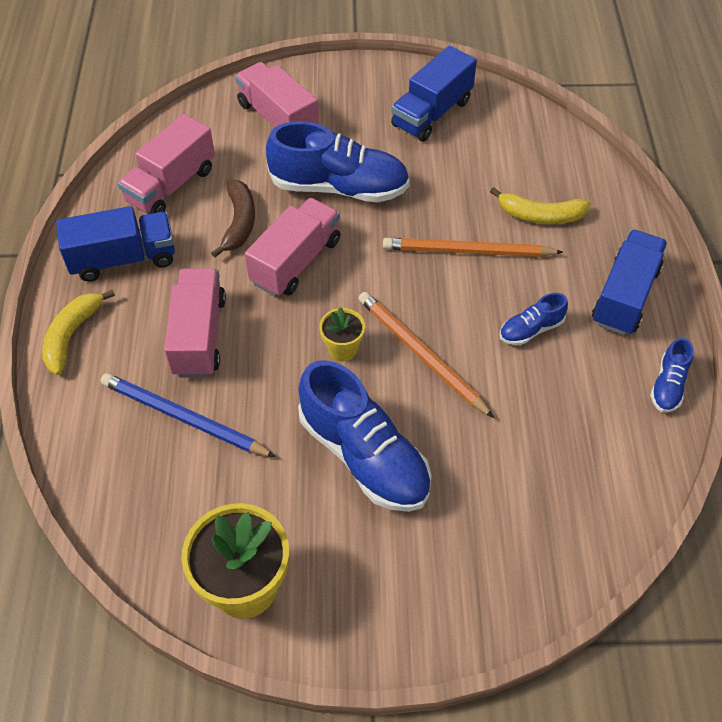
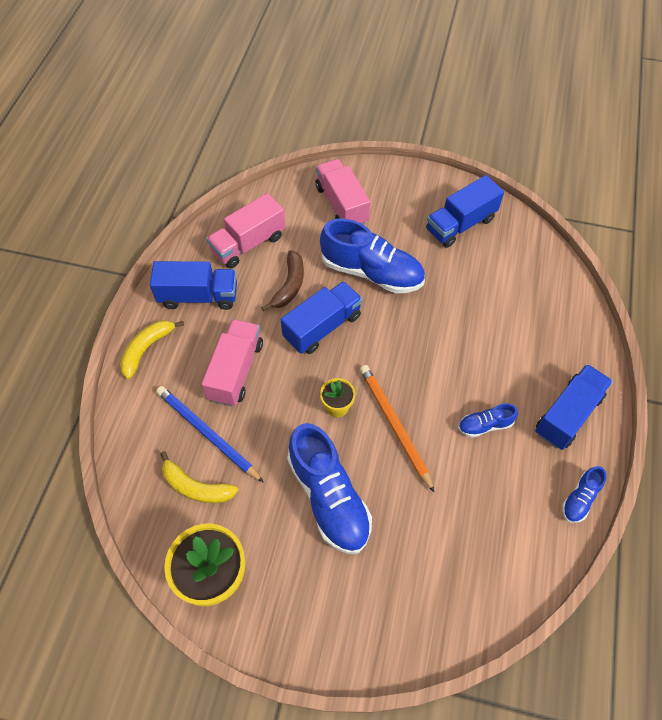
camera: 15 degrees right, 5 degrees up
pink truck [245,198,340,297] -> blue truck [281,281,362,354]
orange pencil [383,238,563,257] -> none
yellow banana [490,187,591,224] -> yellow banana moved to [160,451,239,503]

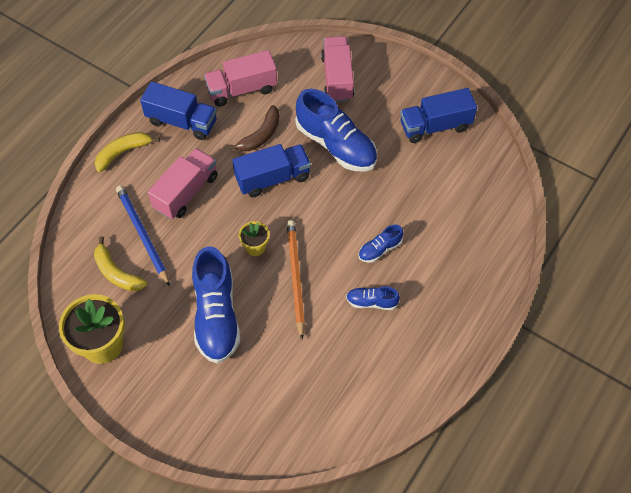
camera: 20 degrees right, 0 degrees up
blue truck [535,364,613,450] -> none
blue shoe [562,466,607,523] -> blue shoe moved to [358,225,403,263]

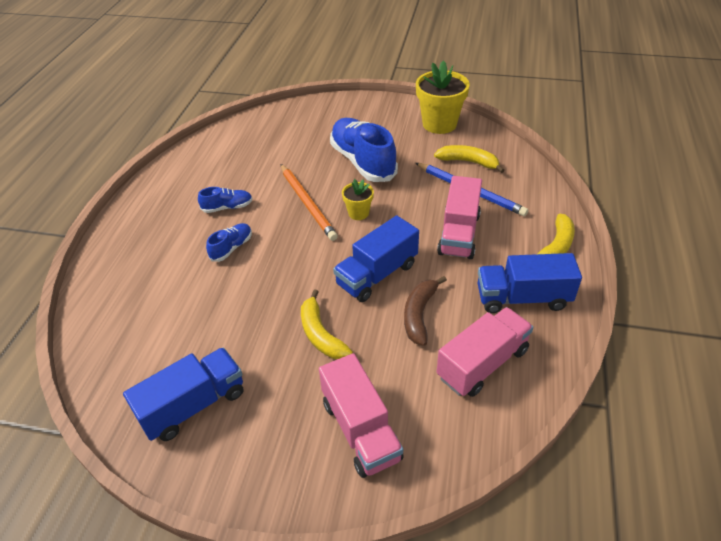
camera: 160 degrees right, 15 degrees down
blue shoe [295,89,377,171] -> yellow banana [301,289,353,359]

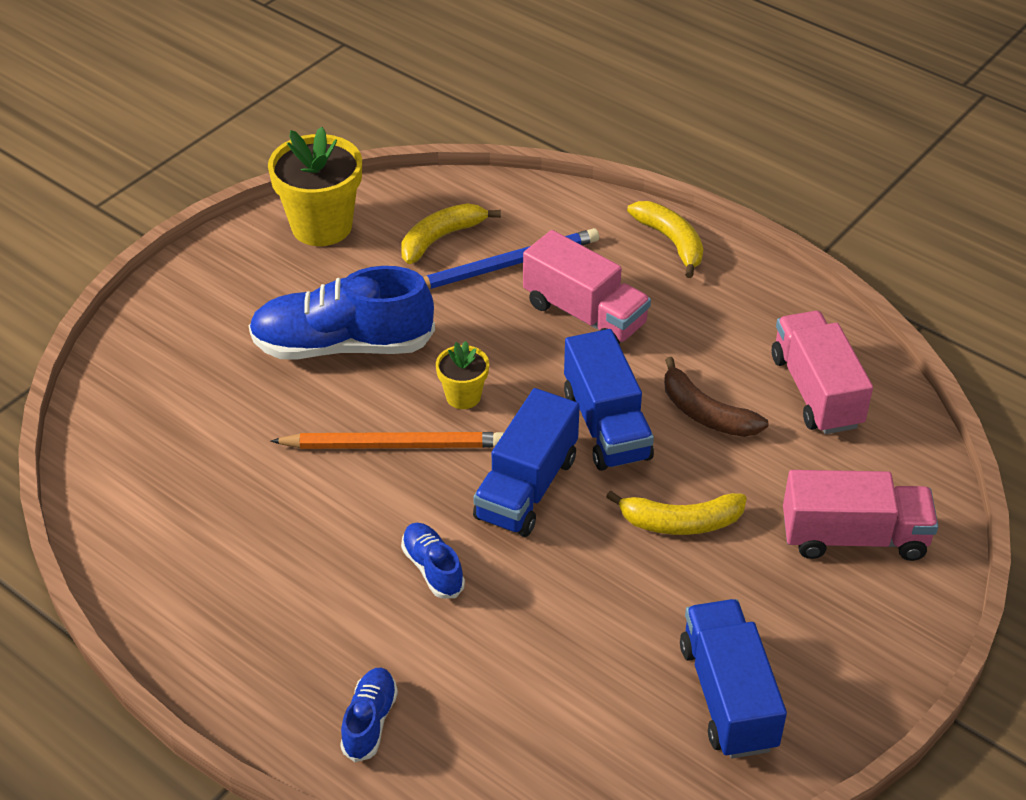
camera: 65 degrees left, 0 degrees up
blue shoe [198,187,253,213] -> blue shoe moved to [340,668,398,762]
blue truck [477,253,582,313] -> blue truck moved to [473,388,580,537]

